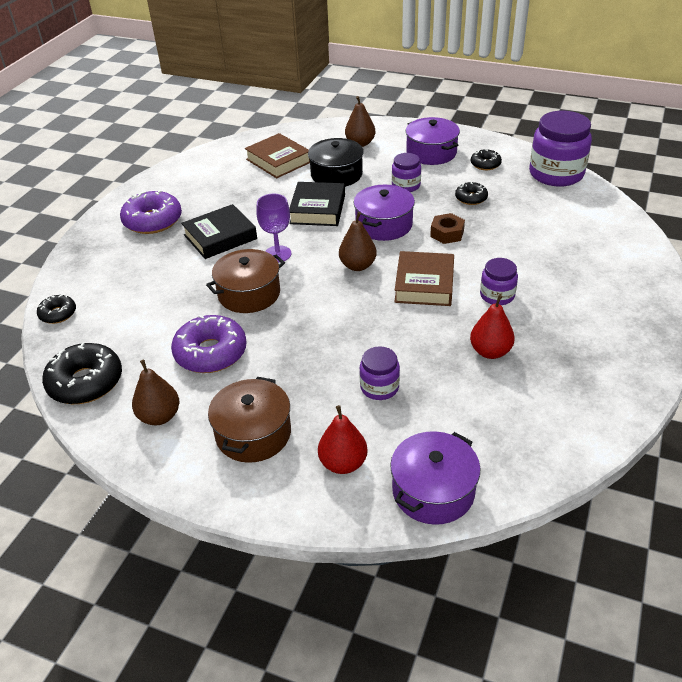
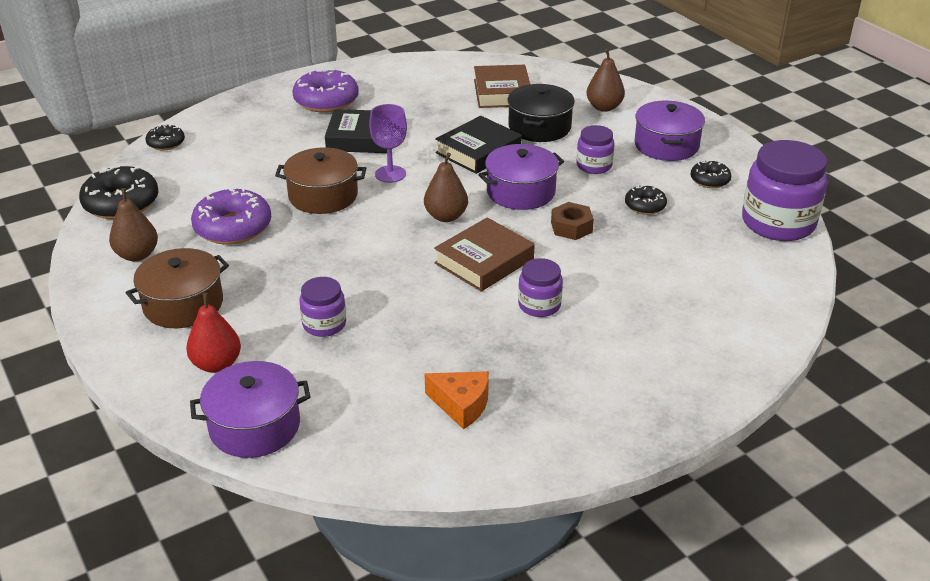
camera: 35 degrees right, 5 degrees down
red pear [470,295,515,359] -> none
none -> orange cheese [425,371,489,429]

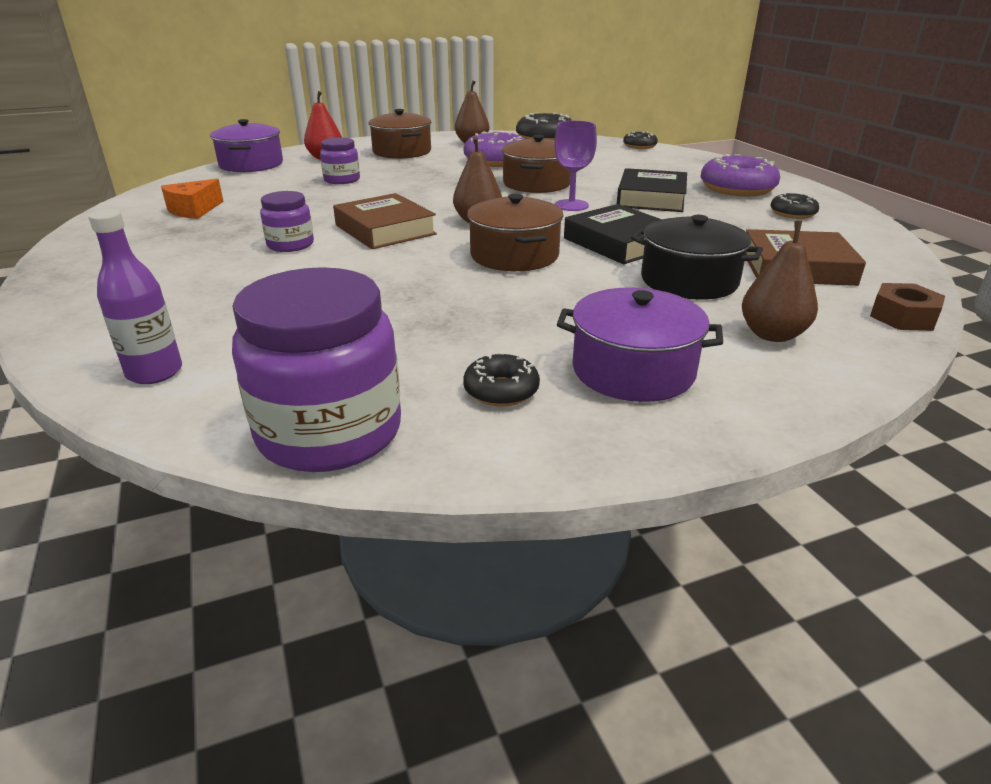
camera: 100 degrees right, 5 degrees down
purple pot [479,144,564,210] -> brown pot [467,194,564,271]
brown nut [551,202,594,240] -> brown nut moved to [870,283,945,331]
purple jar [576,125,615,174] -> none
black donut [625,185,667,215] -> black donut moved to [771,193,819,219]
none -> purple bottle [88,209,182,384]

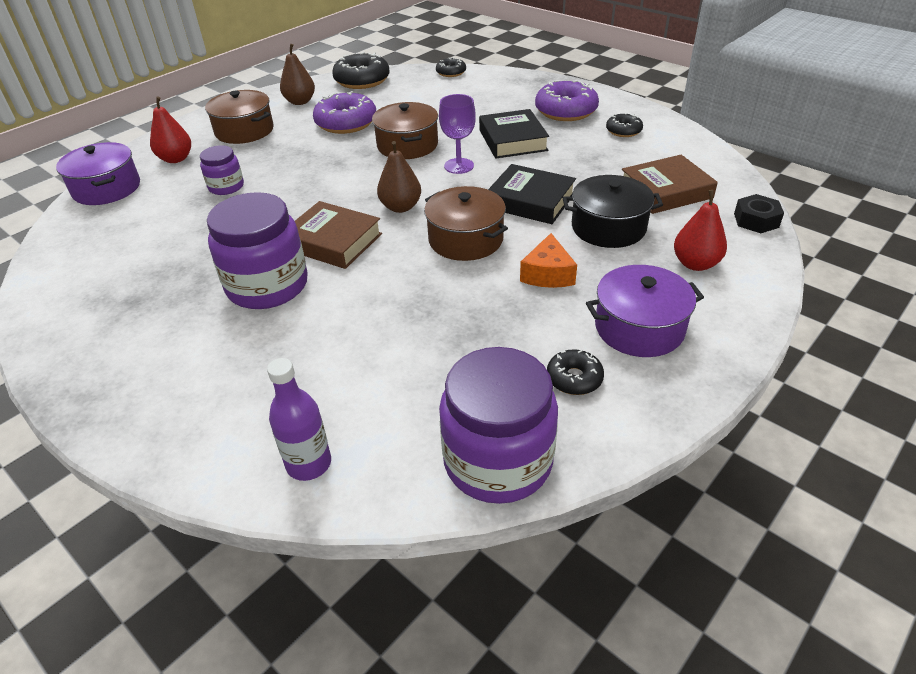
camera: 25 degrees left, 10 degrees up
orange cheese [161,179,224,219] -> orange cheese moved to [520,233,577,288]
purple jar [260,191,314,252] -> purple jar [207,192,308,309], size x1.90
brown pear [742,221,818,342] -> red pear [674,190,727,271]
brown nut [870,283,945,331] -> black nut [734,194,784,233]

